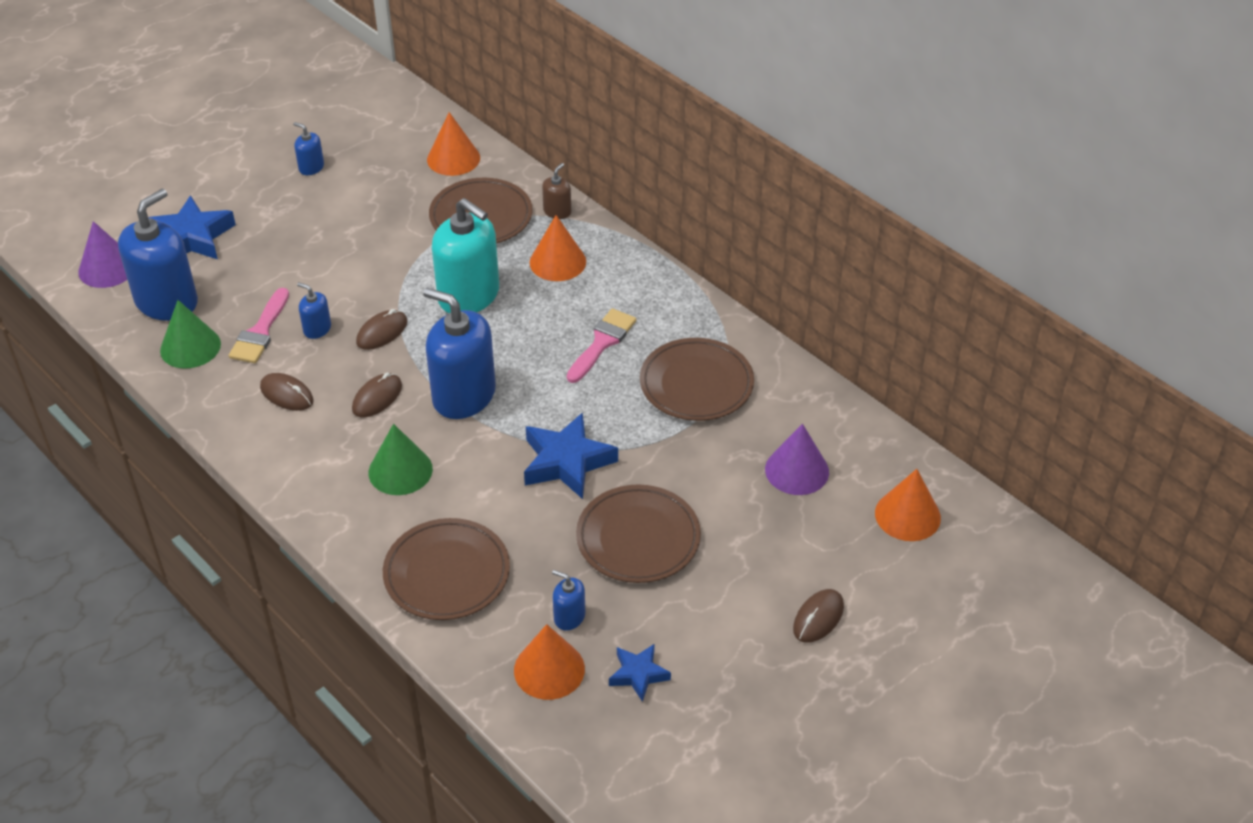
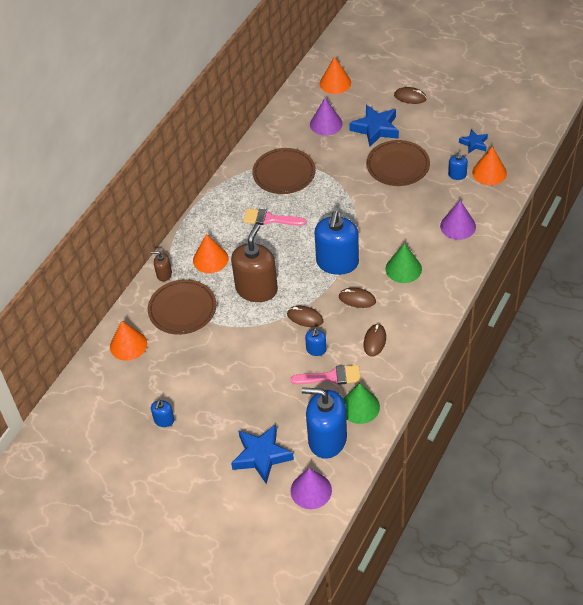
camera: 105 degrees left, 5 degrees up
brown plate [383,518,510,620] -> purple cone [440,200,476,240]
turquoise soap dispenser [432,198,499,313] -> brown soap dispenser [231,224,278,302]
blue star [524,412,618,499] -> blue star moved to [349,105,399,147]

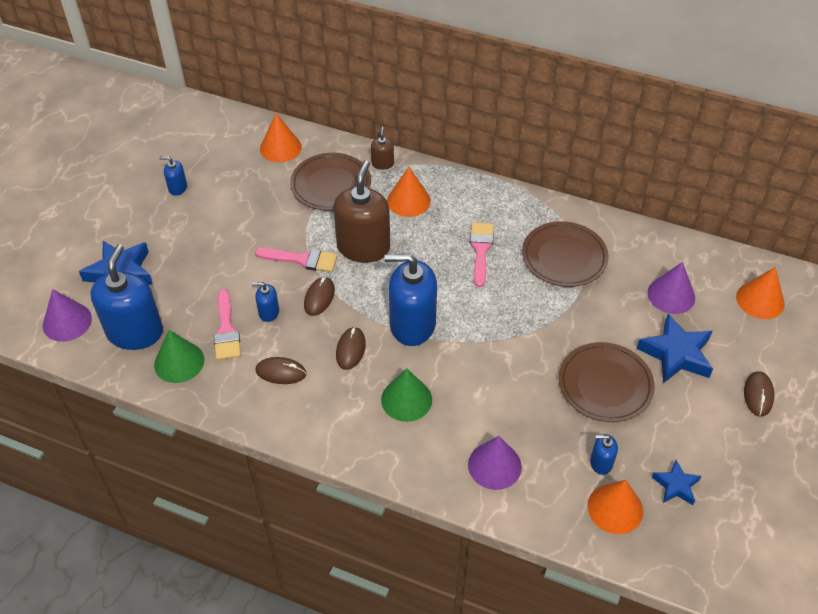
camera: 80 degrees right, 0 degrees up
brown soap dispenser [231,224,278,302] -> brown soap dispenser turned 90 degrees counterclockwise [333,160,390,263]
none -> pink brush [255,248,338,272]

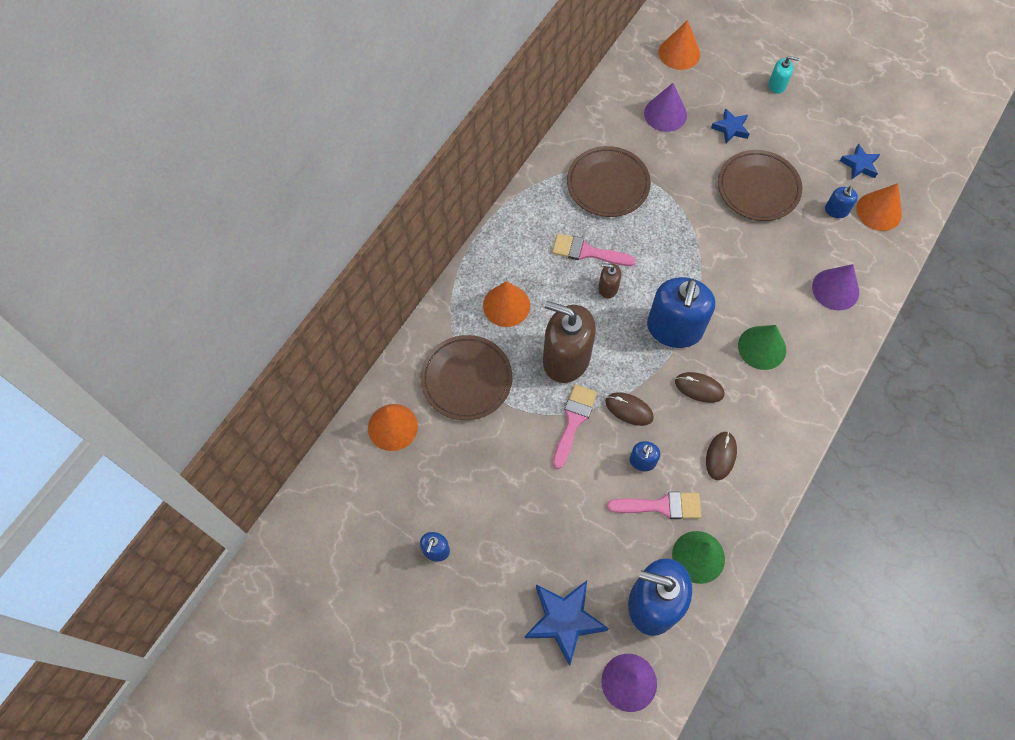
camera: 80 degrees left, 15 degrees up
brown soap dispenser [371,127,394,170] -> brown soap dispenser moved to [598,263,621,299]
blue star [636,314,713,383] -> blue star [711,108,749,143], size x0.57
brown mouse [744,371,774,417] -> turquoise soap dispenser [769,56,799,94]

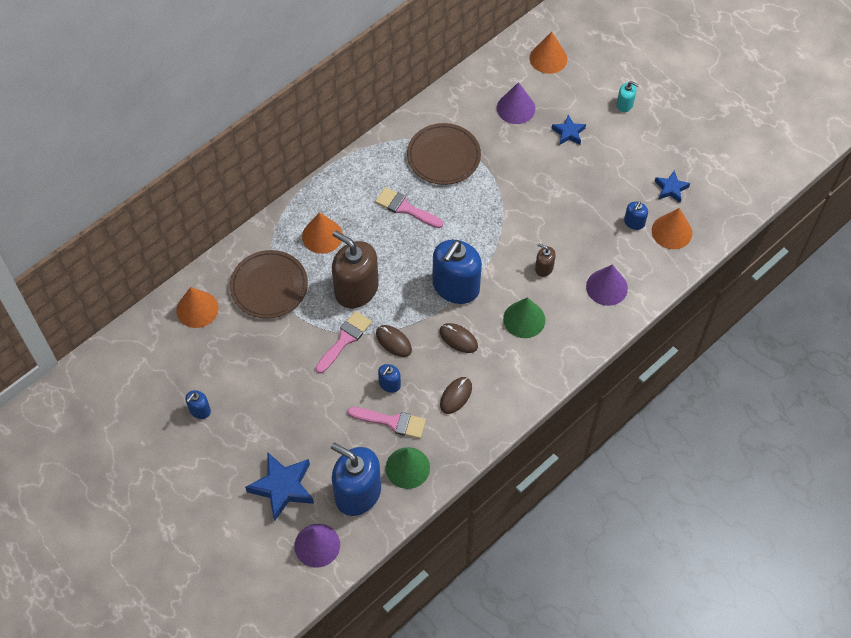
camera: 15 degrees right, 5 degrees down
brown soap dispenser [598,263,621,299] -> brown soap dispenser moved to [535,243,556,277]
brown plate [718,150,802,221] -> none

